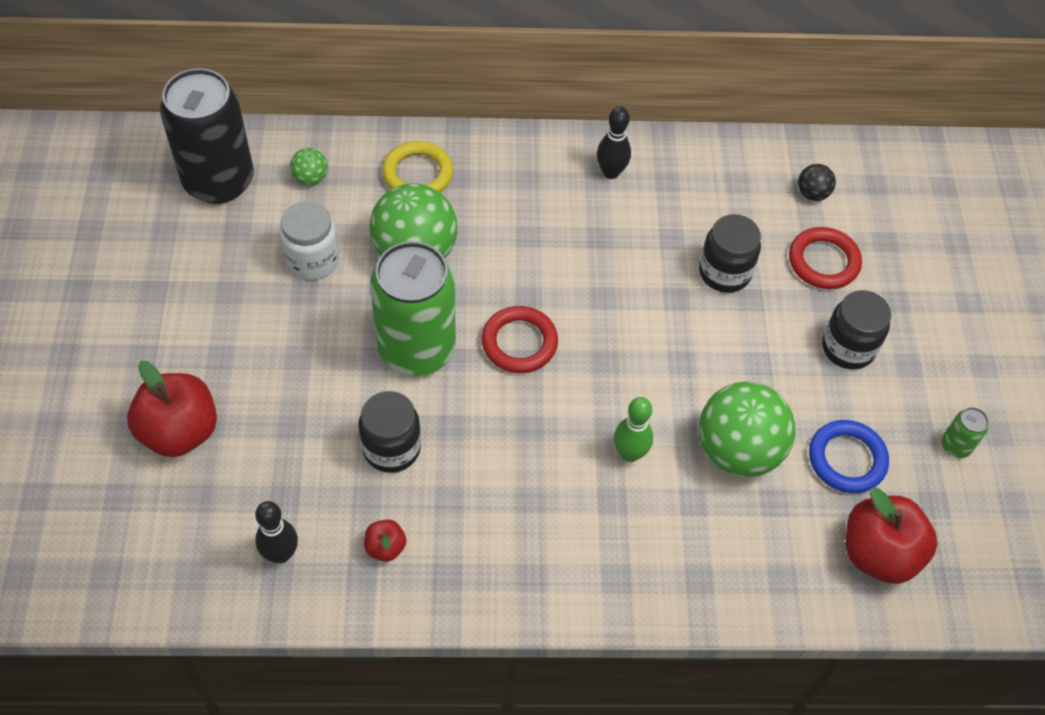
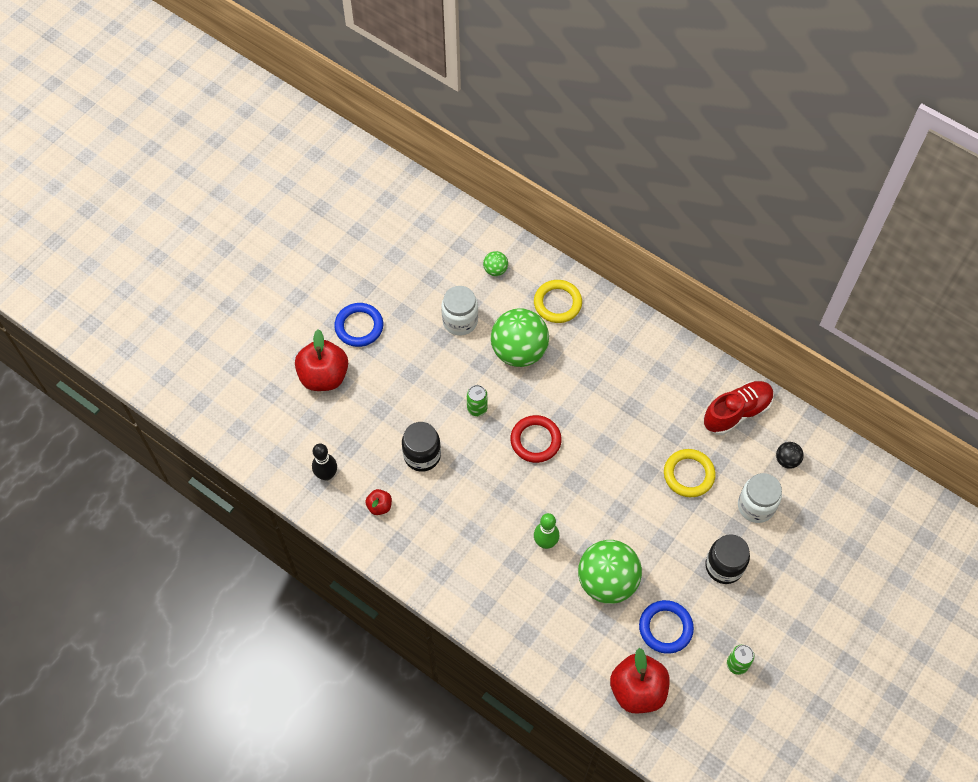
camera: 40 degrees right, 5 degrees up
black can [160,68,254,204] -> none
green can [370,241,456,376] -> green can [467,385,488,416], size x0.40
black bowling pin [597,106,631,179] -> none
black jar [699,214,761,293] -> yellow ring [664,449,716,497]
red ring [789,227,862,289] -> white jar [738,473,782,523]
none -> blue ring [334,303,383,347]
none -> red shoe [703,381,774,435]

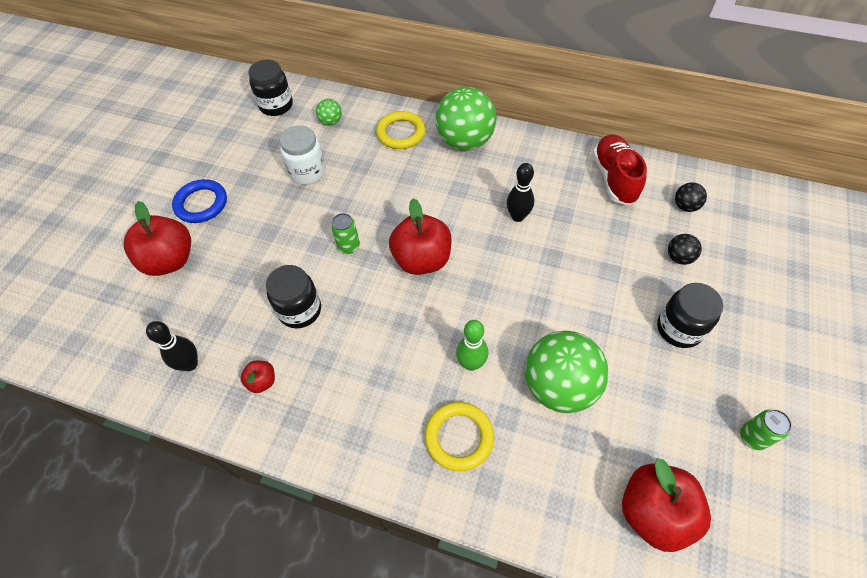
camera: 15 degrees left, 5 degrees down
green ball [491,308,549,367] -> green ball moved to [436,87,496,151]
red ring [510,415,562,463] -> red apple [389,198,452,275]
blue ring [639,600,694,654] -> none
yellow ring [664,449,716,497] -> yellow ring moved to [425,402,494,471]
red shoe [703,381,774,435] -> red shoe turned 45 degrees counterclockwise [593,134,647,205]
white jar [738,473,782,523] -> black ball [668,234,702,265]
none -> black jar [248,60,293,116]
none -> black bowling pin [507,163,534,222]

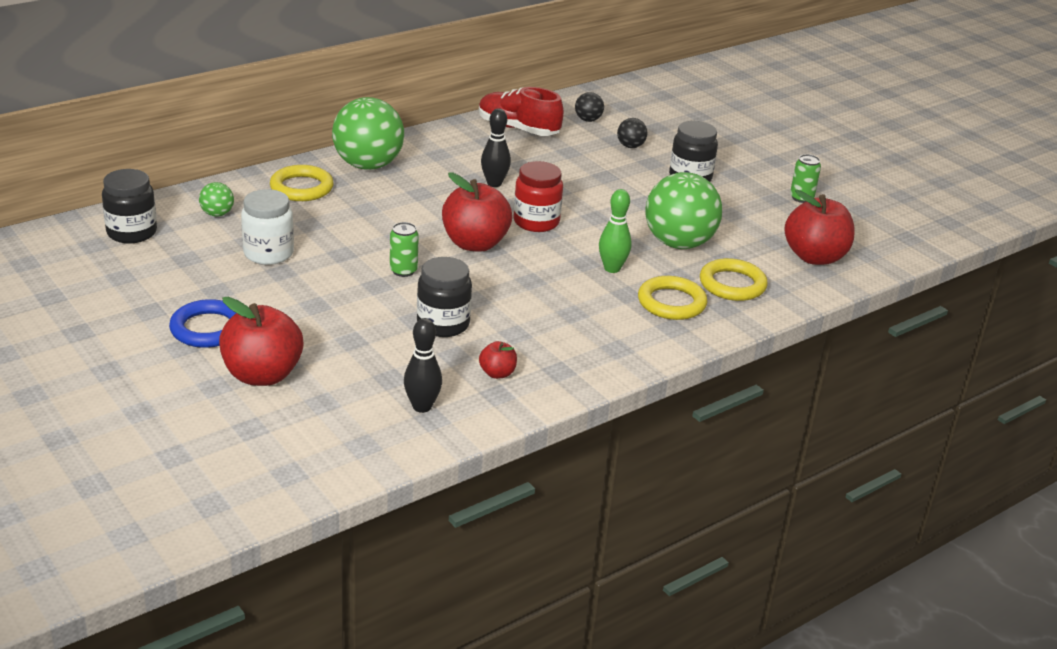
camera: 60 degrees left, 25 degrees down
none -> red jar [513,161,563,232]
none -> yellow ring [700,258,768,301]

